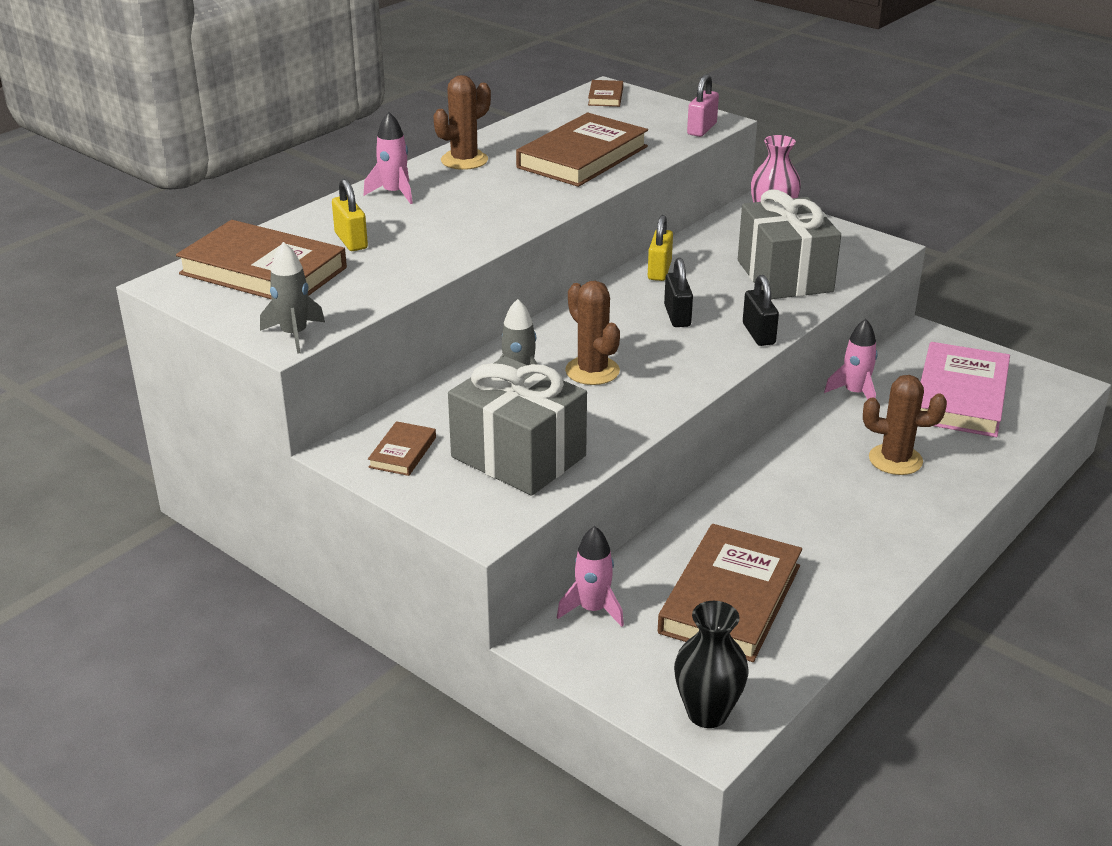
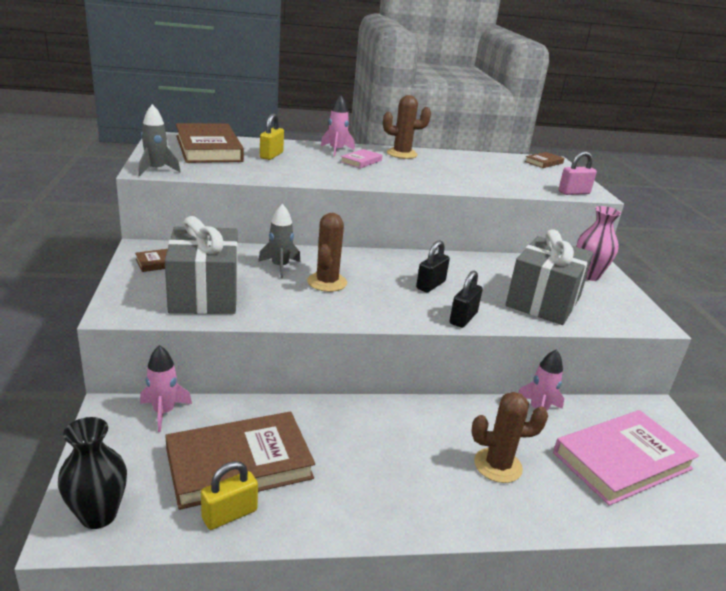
camera: 40 degrees right, 5 degrees down
brown book [516,113,648,187] -> none
yellow padlock [648,215,673,281] -> yellow padlock moved to [201,461,258,530]
brown cactus [863,375,947,475] -> brown cactus turned 60 degrees counterclockwise [471,392,548,483]
none -> pink book [340,149,382,168]

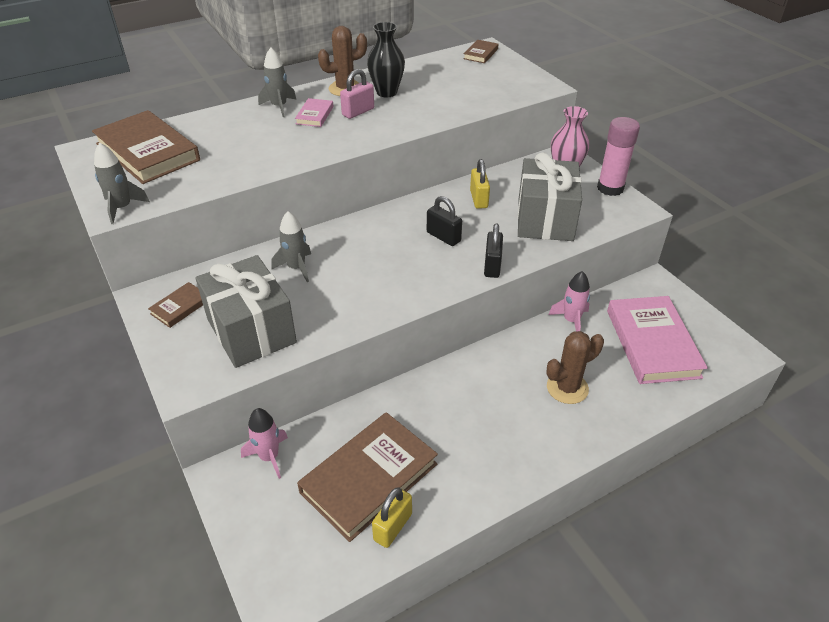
camera: 20 degrees left, 15 degrees up
black vase [58,417,127,529] -> black vase moved to [367,22,405,97]
yellow padlock [260,113,284,160] -> yellow padlock moved to [470,159,490,209]
brown cactus [307,213,347,292] -> none
pink rocket [321,95,355,157] -> grey rocket [258,47,297,117]
black padlock [416,240,450,292] -> black padlock turned 60 degrees counterclockwise [427,196,462,246]
pink book [553,410,699,506] -> pink book turned 45 degrees counterclockwise [607,296,708,384]
pink padlock [558,151,597,195] -> pink padlock moved to [340,69,374,119]
none -> pink glue stick [597,117,640,196]

